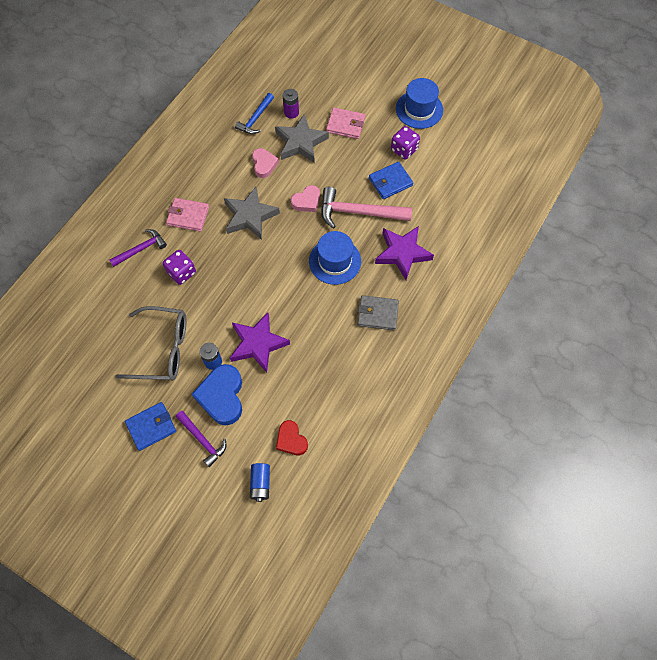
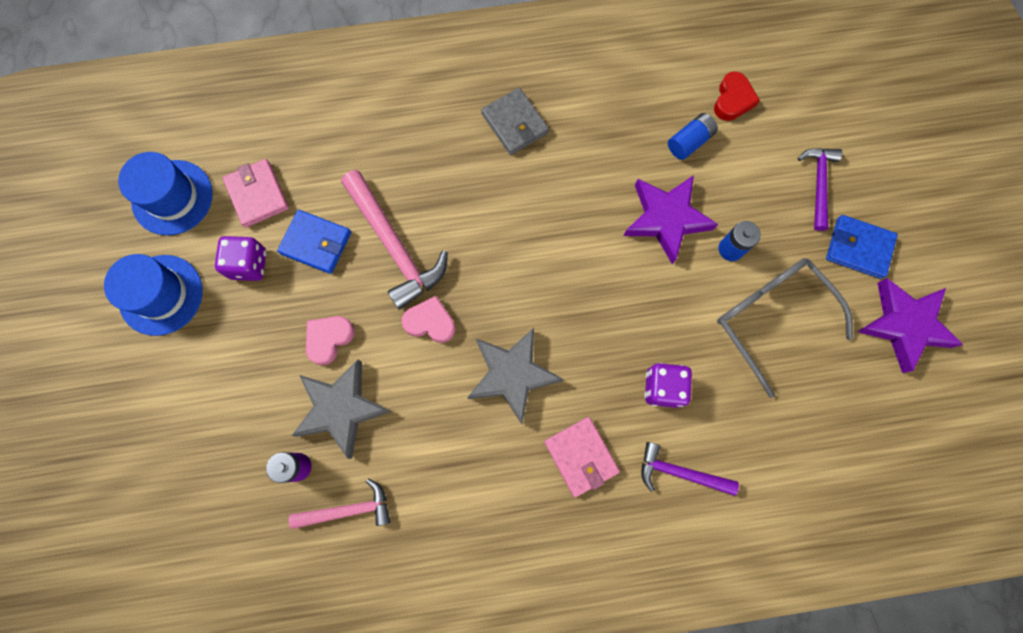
camera: 130 degrees left, 10 degrees up
blue heart [192,364,242,425] -> none
blue hammer [235,93,274,134] -> pink hammer [288,479,391,529]
blue battery [250,463,270,502] -> blue battery moved to [668,113,718,160]
pink heart [252,148,279,178] -> pink heart moved to [306,316,355,365]
blue hat [309,231,361,285] -> blue hat moved to [118,152,213,235]
pink wallet [326,107,365,139] -> pink wallet moved to [223,159,289,228]
purple star [375,226,434,280] -> purple star moved to [857,278,963,373]

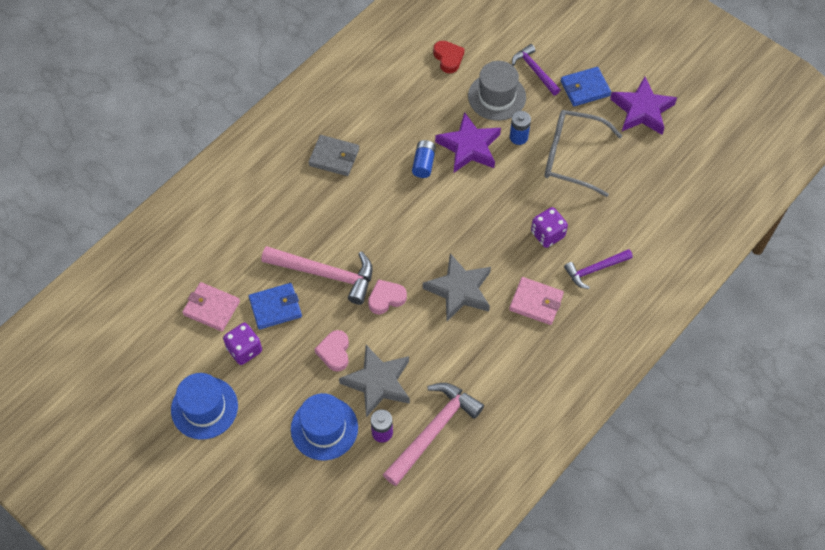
camera: 40 degrees left, 15 degrees down
blue hat [118,152,213,235] -> blue hat moved to [291,393,358,460]
pink hammer [288,479,391,529] -> pink hammer [383,383,484,486], size x1.65
blue battery [668,113,718,160] -> blue battery moved to [412,140,436,178]
none -> grey hat [468,61,526,121]

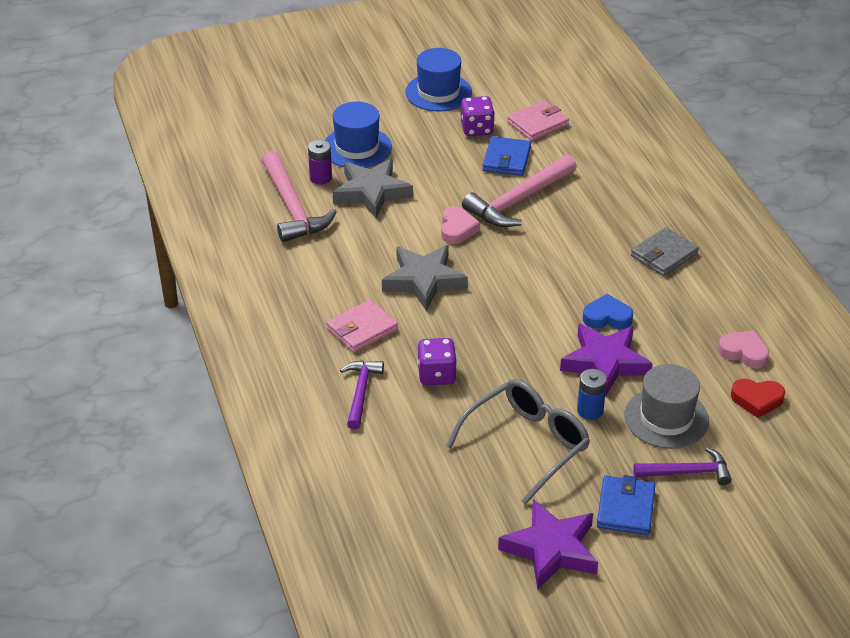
camera: 120 degrees right, 20 degrees down
pink heart [314,330,349,372] -> pink heart moved to [718,330,769,369]
blue battery [412,140,436,178] -> blue heart [583,294,633,329]

